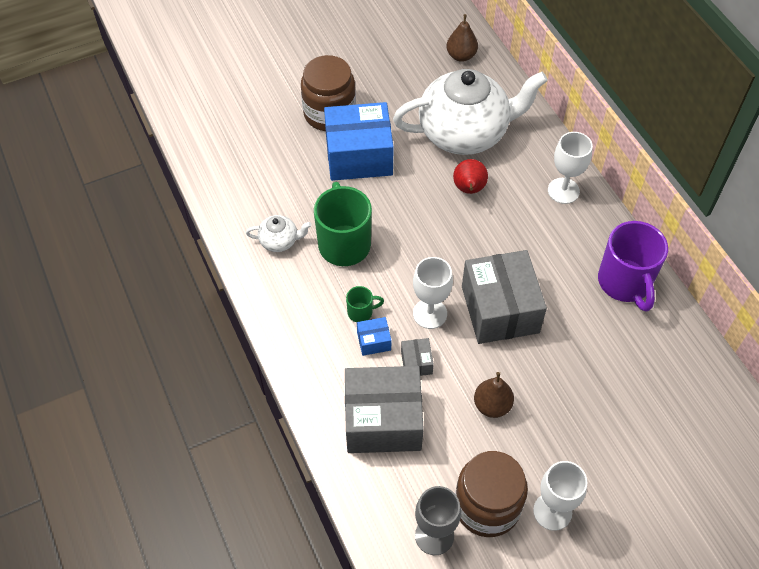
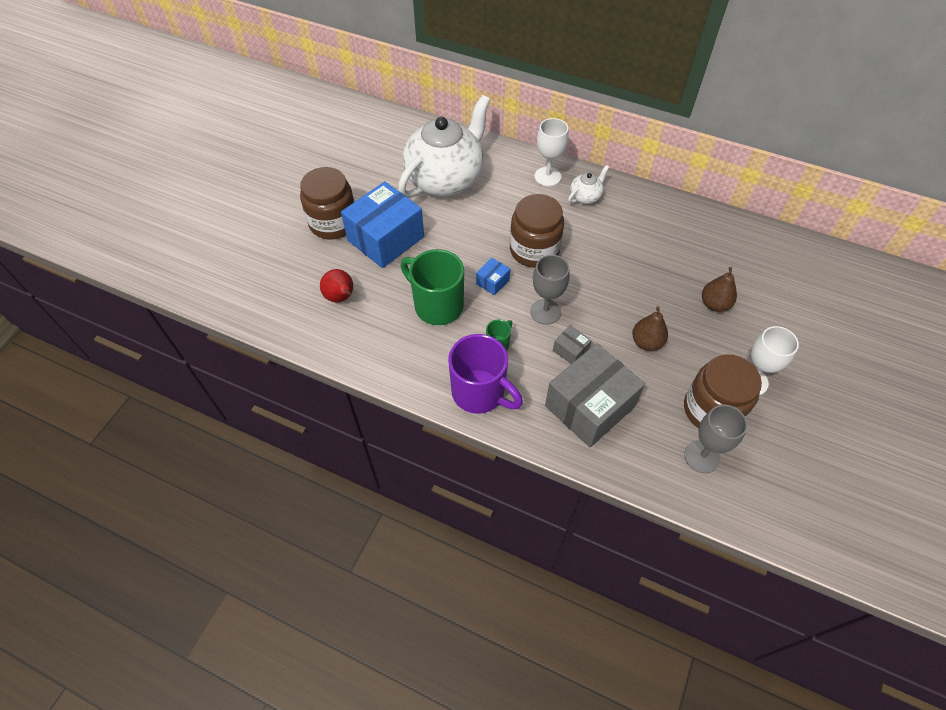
camera: 40 degrees left, 0 degrees up
white teapot [246,215,312,252] -> white teapot moved to [568,165,609,204]
blue box [357,317,391,356] -> blue box moved to [476,258,510,296]
white goblet [413,257,453,329] -> grey goblet [530,255,570,325]
brown pear [447,14,478,62] -> brown pear moved to [702,267,737,312]
red pear [453,159,488,194] -> red pear moved to [320,269,353,302]
grey box [462,250,547,344] -> none
purple mug [598,221,668,312] -> purple mug moved to [448,334,523,414]
none -> brown jar [510,194,564,268]

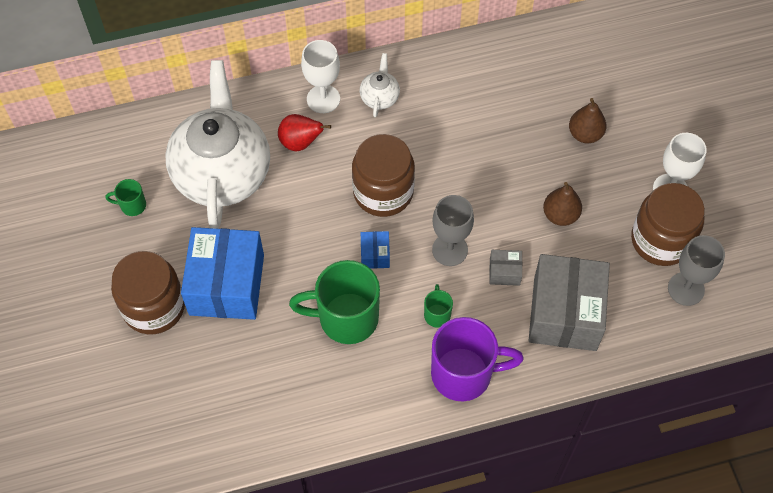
camera: 40 degrees left, 5 degrees up
red pear [320,269,353,302] -> red pear moved to [278,114,331,151]
none -> green mug [105,179,146,216]

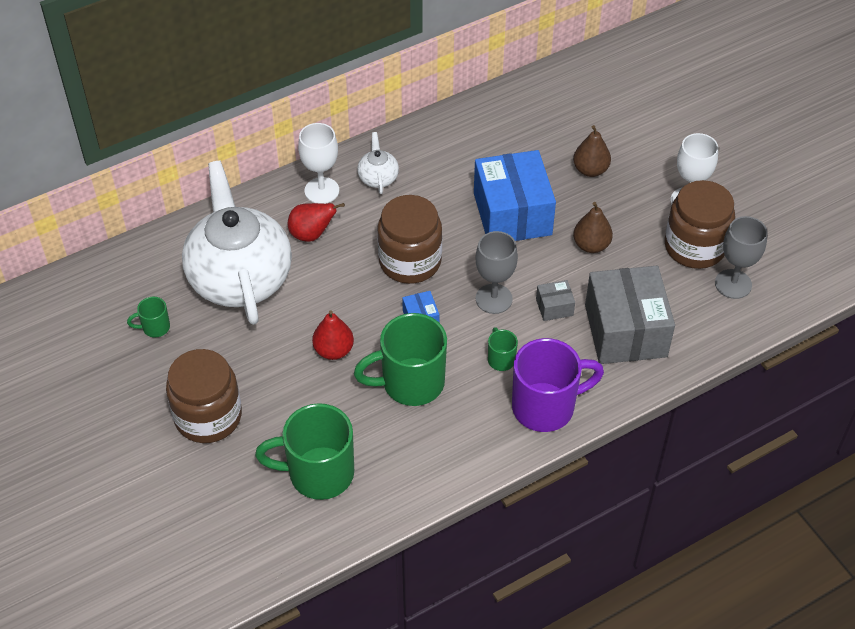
camera: 15 degrees left, 10 degrees down
blue box [181,227,264,320] -> blue box moved to [474,150,556,241]
none -> green mug [255,403,354,500]
none -> red pear [312,310,354,360]

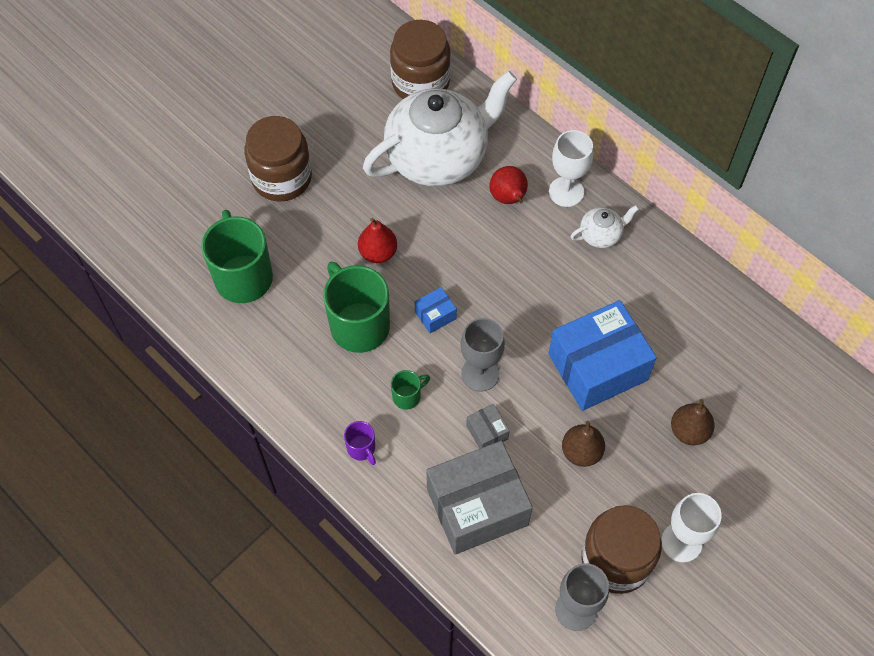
camera: 75 degrees right, 10 degrees up
green mug [127,297,170,338] -> none
brown jar [377,195,442,284] -> brown jar moved to [390,20,451,99]
purple mug [512,338,604,432] -> purple mug [344,421,376,465], size x0.46

